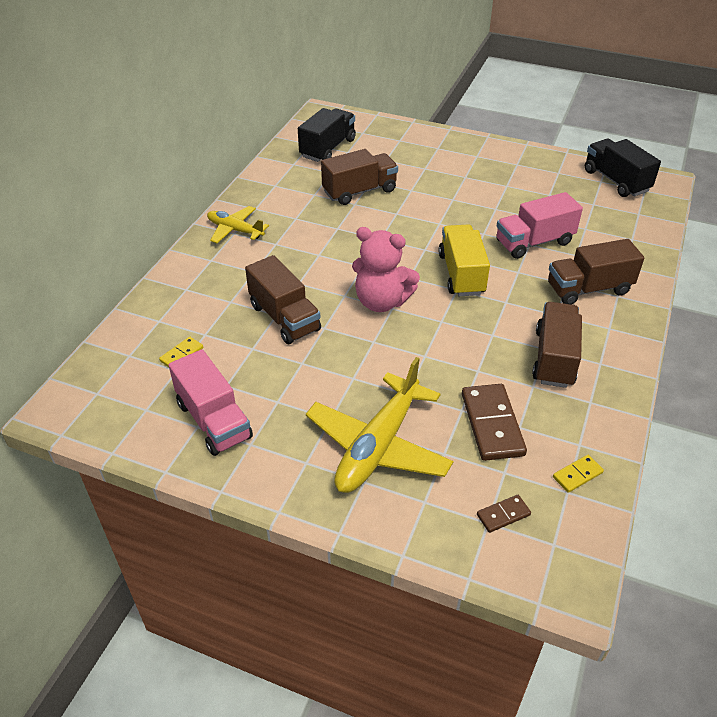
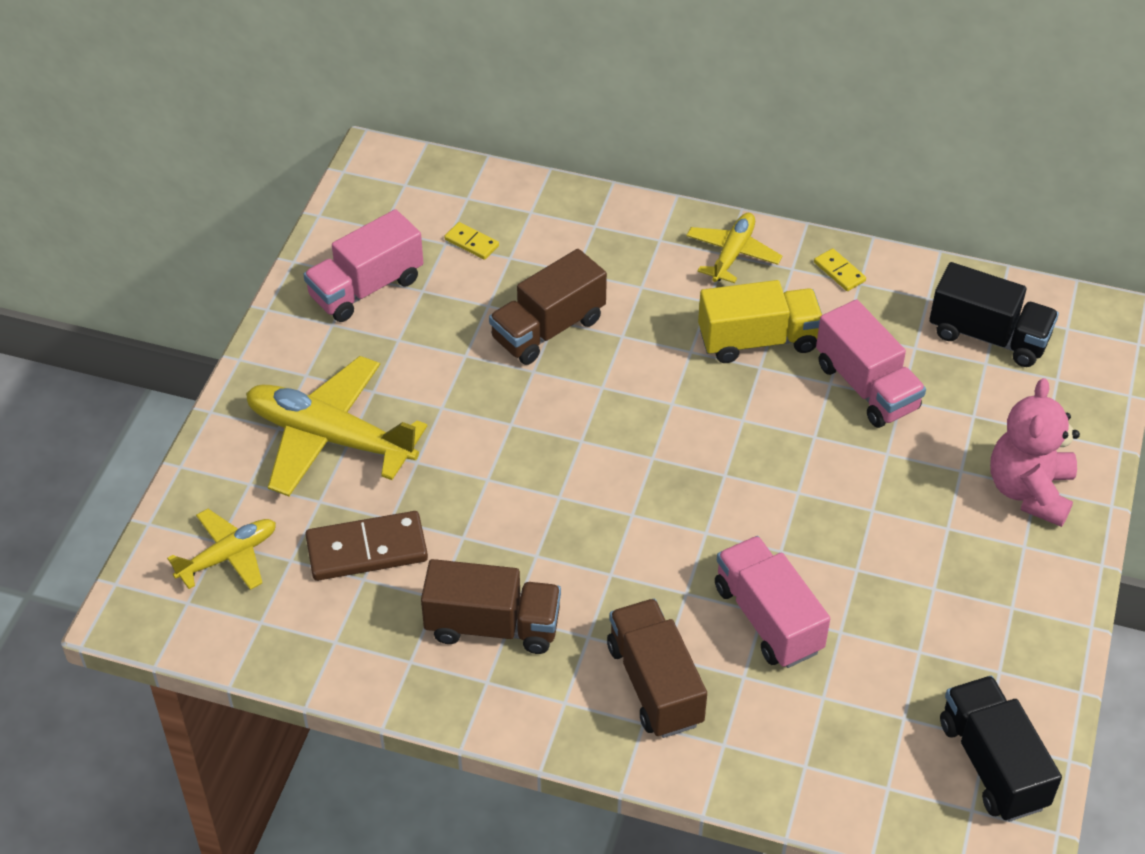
camera: 85 degrees right, 5 degrees up
brown truck [321,149,398,205] -> pink truck [816,299,926,428]
pink teddy bear [352,227,420,312] -> pink teddy bear moved to [990,378,1080,527]
yellow truck [438,224,490,296] -> yellow truck moved to [698,280,822,363]
brown domino [477,495,531,533] -> yellow plane [167,509,276,590]
yellow domino [553,455,604,493] -> yellow domino moved to [814,248,866,291]
black truck [585,139,661,197] -> black truck turned 75 degrees counterclockwise [940,676,1062,822]

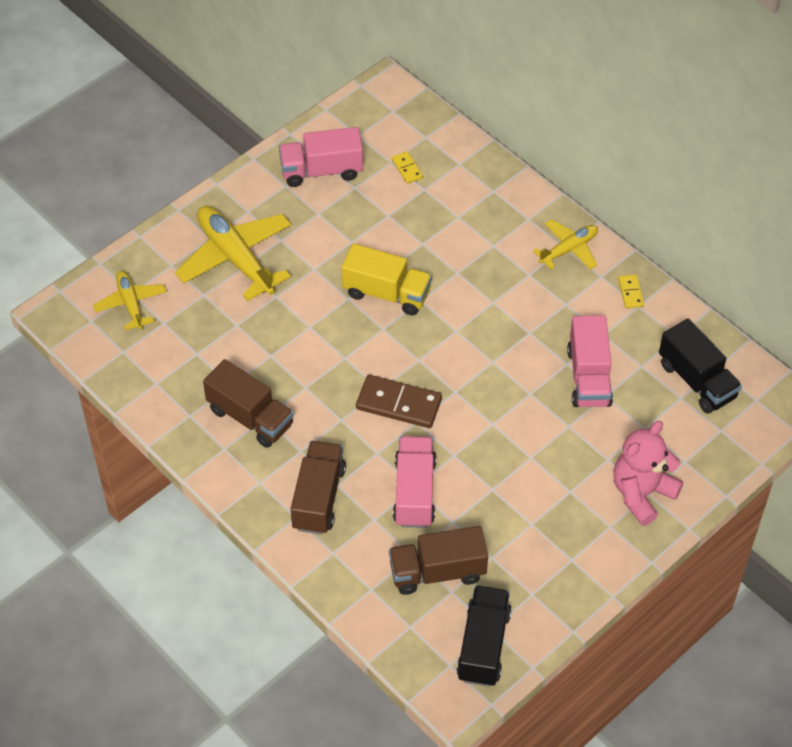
camera: 30 degrees right, 5 degrees up
yellow plane [167,509,276,590] -> yellow plane turned 105 degrees counterclockwise [93,271,167,330]
brown domino [305,511,428,581] -> brown domino moved to [356,375,442,428]
brown truck [489,249,607,365] -> brown truck moved to [389,526,488,595]
yellow truck [698,280,822,363] -> yellow truck moved to [341,243,432,316]

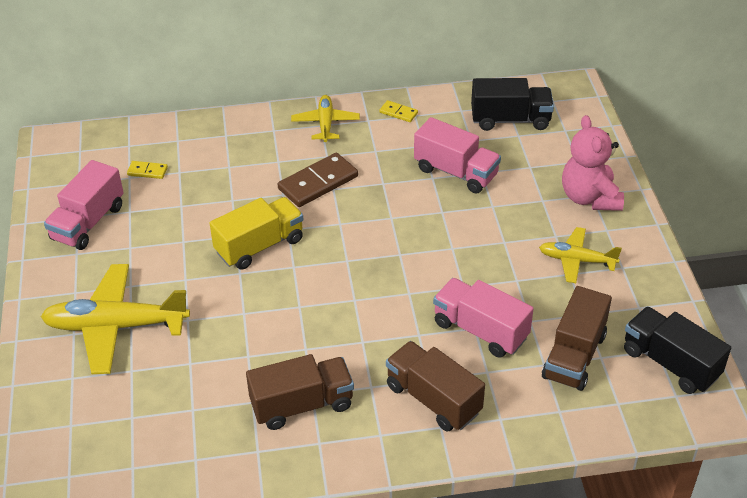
camera: 55 degrees left, 10 degrees down
yellow plane [93,271,167,330] -> yellow plane moved to [539,227,622,283]
brown domino [356,375,442,428] -> brown domino moved to [278,153,358,207]

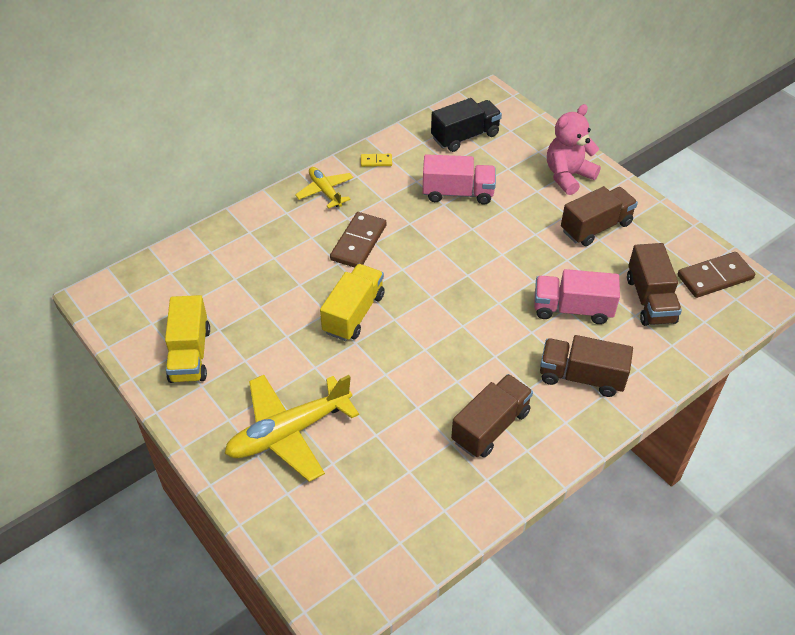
camera: 30 degrees left, 5 degrees up
pink truck [44,160,124,250] -> yellow truck [165,295,210,383]
yellow domino [127,161,168,179] -> none
yellow plane [539,227,622,283] -> brown truck [561,186,638,246]
pink teddy bear [562,115,624,211] -> pink teddy bear turned 90 degrees clockwise [547,104,601,195]
black truck [624,306,731,394] -> brown domino [677,252,755,298]

